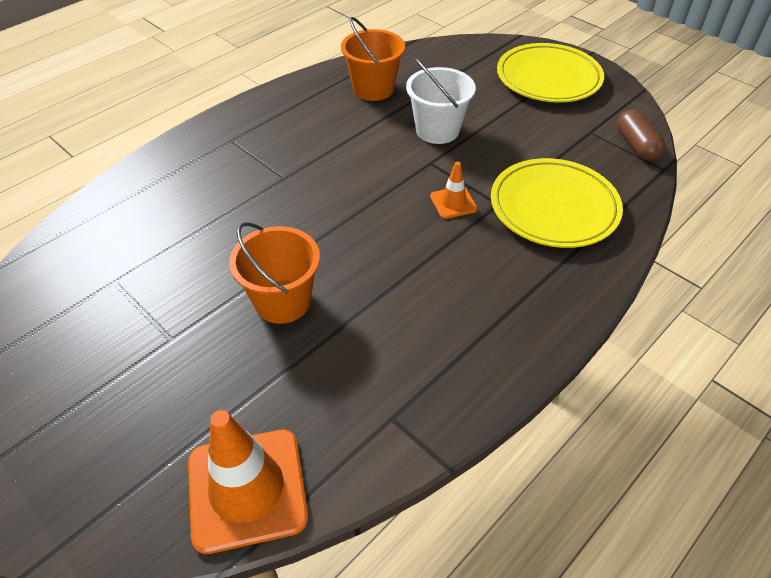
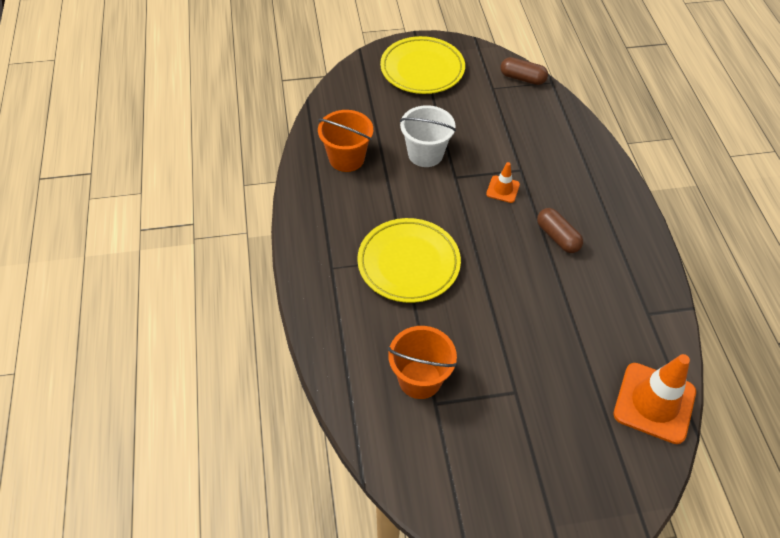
camera: 55 degrees left, 5 degrees up
orange bucket [229,222,320,324] -> orange bucket moved to [388,326,457,399]
yellow plate [491,158,623,248] -> yellow plate moved to [357,218,461,303]
none -> brown capsule [537,208,583,253]

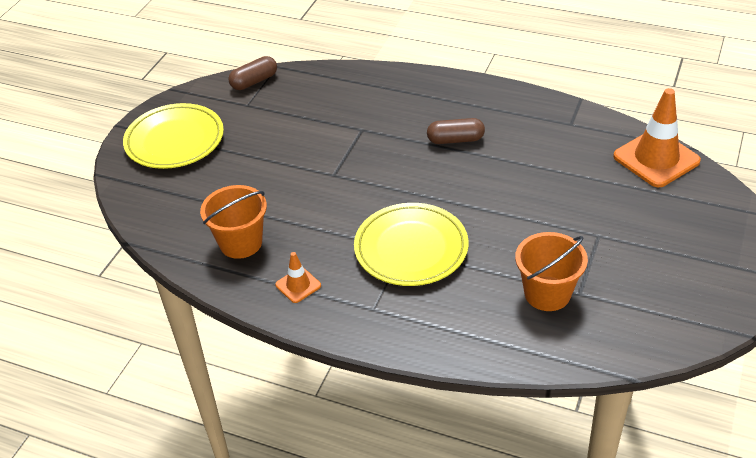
camera: 55 degrees left, 10 degrees down
white bucket [400,105,456,167] -> none
orange traffic cone [486,162,520,203] -> orange traffic cone moved to [275,252,321,303]

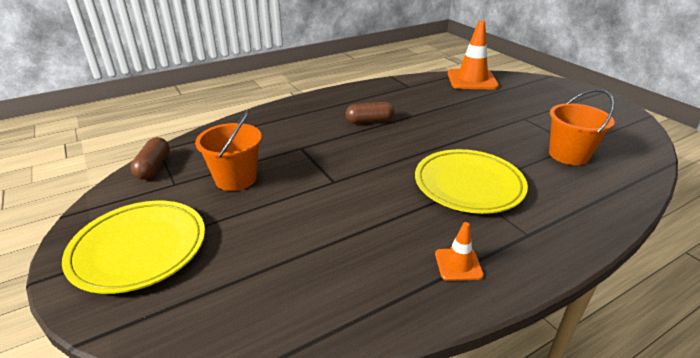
camera: 55 degrees left, 10 degrees down
orange bucket [200,185,267,259] -> orange bucket moved to [195,110,262,191]
brown capsule [427,118,485,144] -> brown capsule turned 45 degrees clockwise [346,102,394,124]

